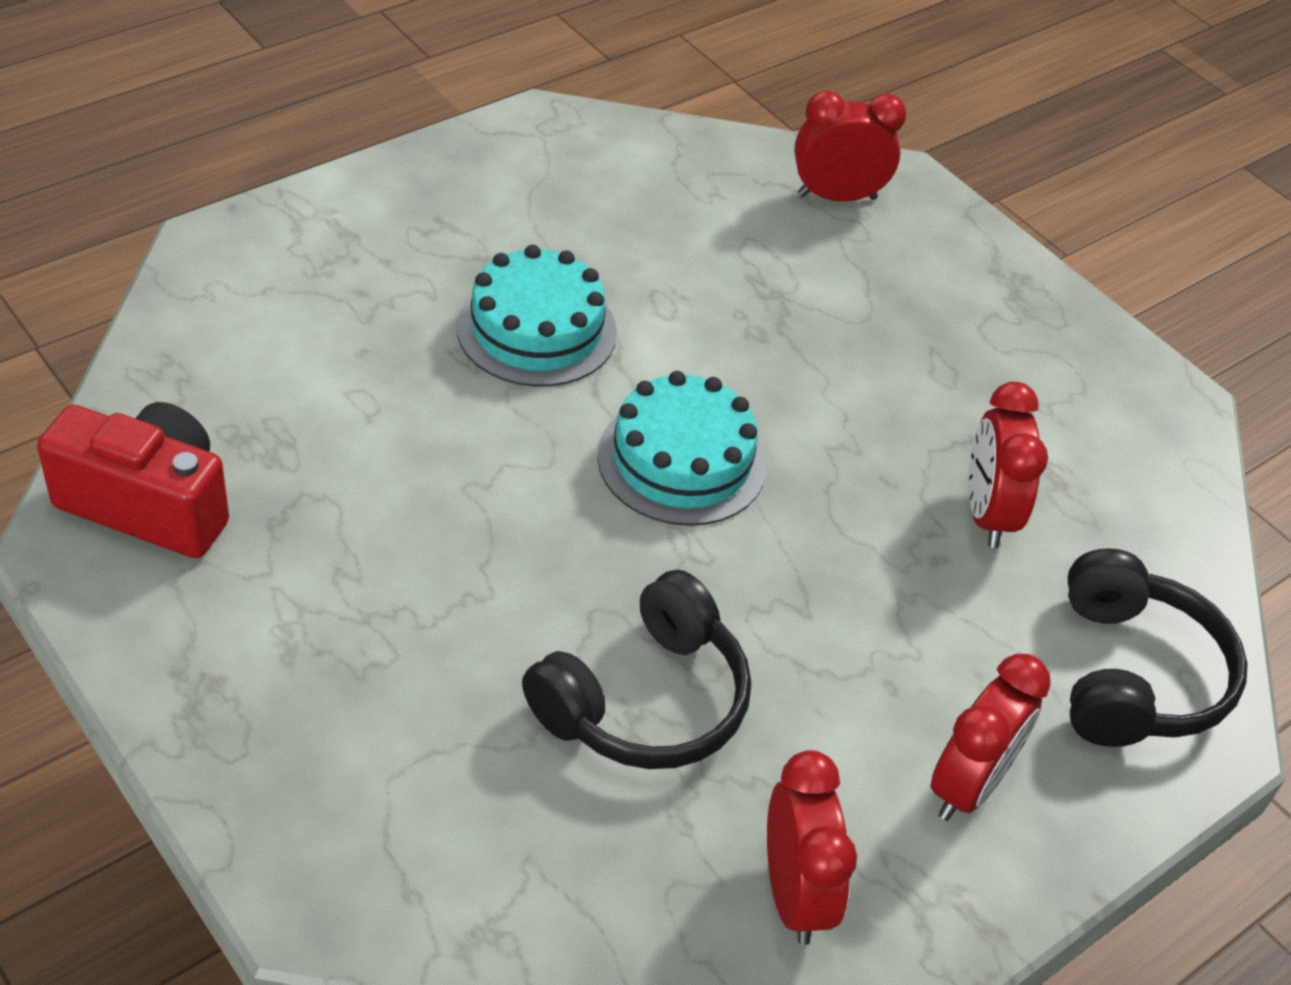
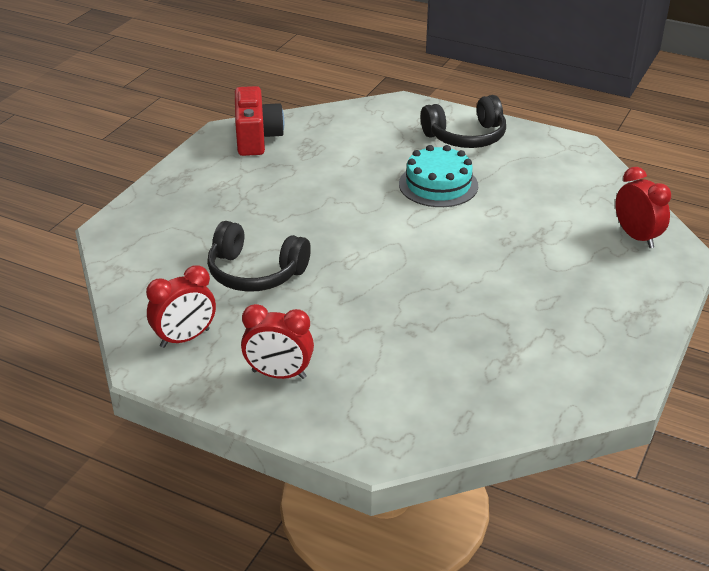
camera: 70 degrees right, 10 degrees down
turquoise cake [597,371,766,526] -> none
red clock [969,382,1048,548] -> none
black headphones [1068,548,1248,747] -> black headphones moved to [421,95,506,148]

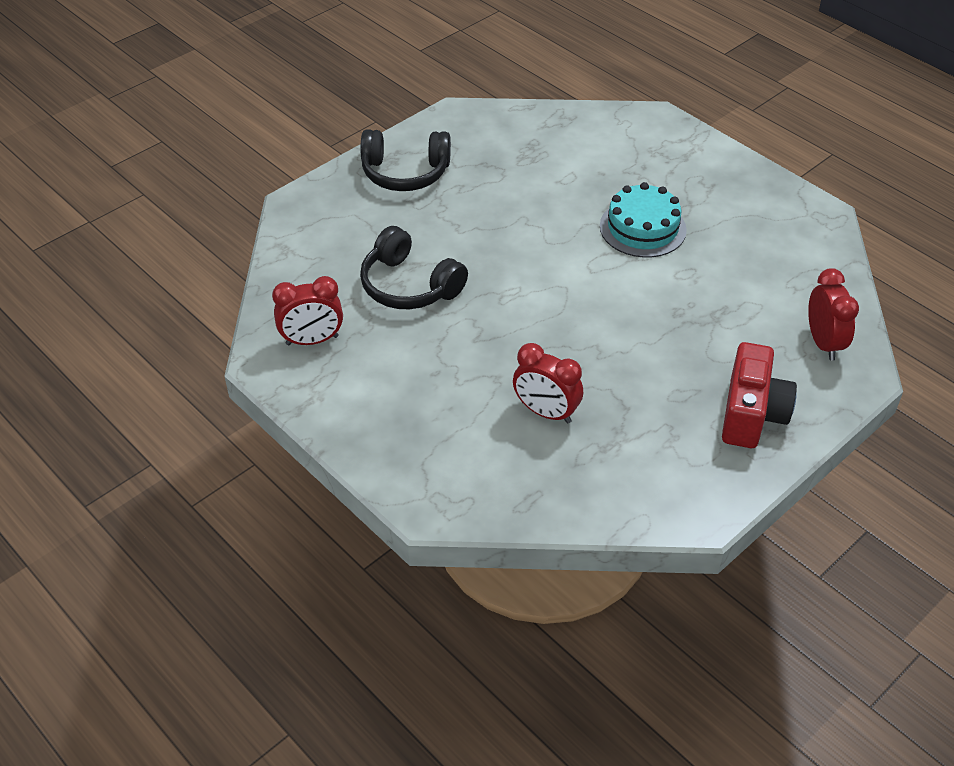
camera: 20 degrees right, 10 degrees up
red camera [235,86,284,156] -> red camera moved to [722,342,797,448]
red clock [241,304,314,379] -> red clock moved to [513,343,583,423]
black headphones [421,95,506,148] -> black headphones moved to [361,129,451,191]

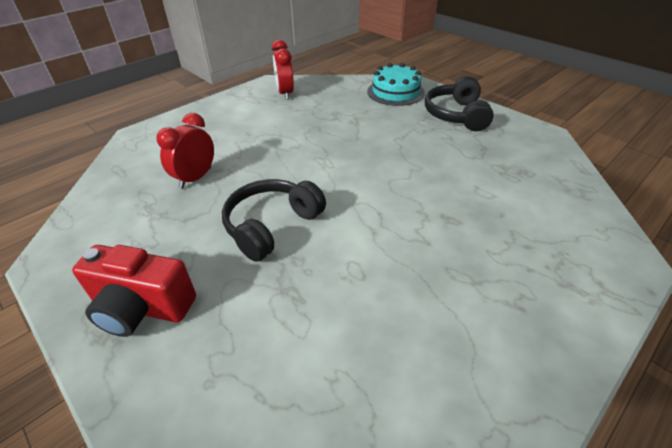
camera: 90 degrees right, 5 degrees down
black headphones [360,226,468,309] -> black headphones moved to [222,179,326,262]
turquoise cake [600,182,687,258] -> turquoise cake moved to [367,63,425,106]
red clock [808,268,859,361] -> none

